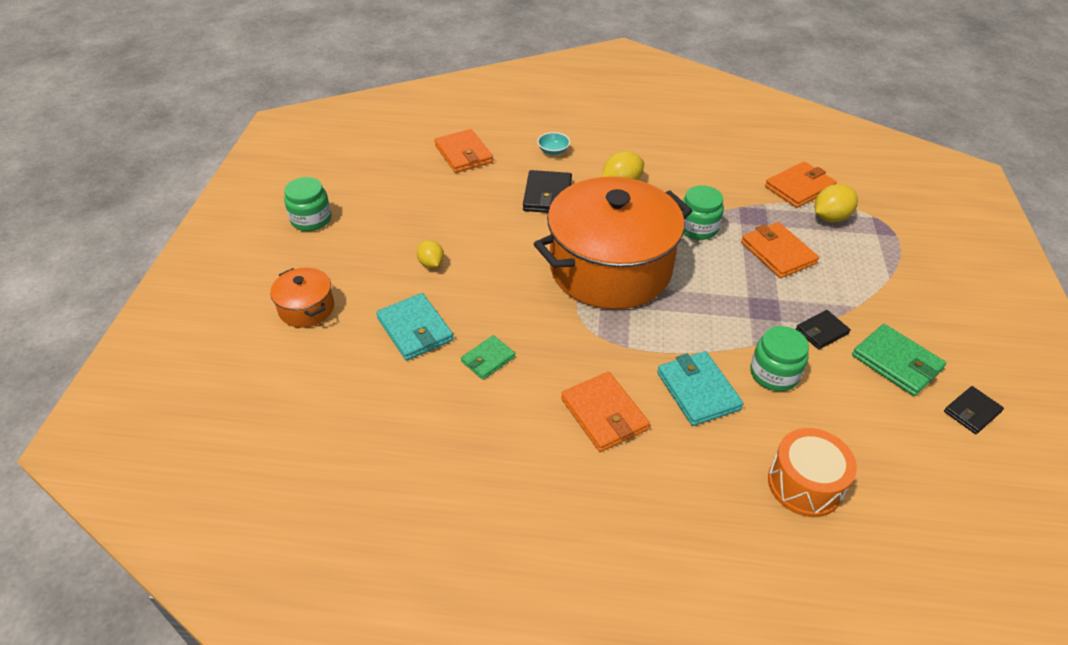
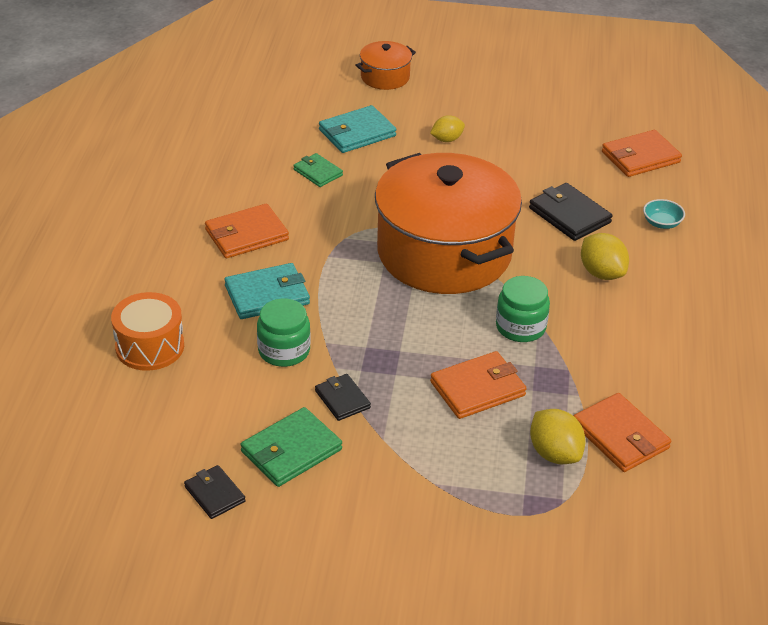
camera: 90 degrees right, 5 degrees down
green jar [284,177,331,231] -> none
black wallet [523,170,572,213] -> black wallet turned 45 degrees clockwise [529,183,613,241]

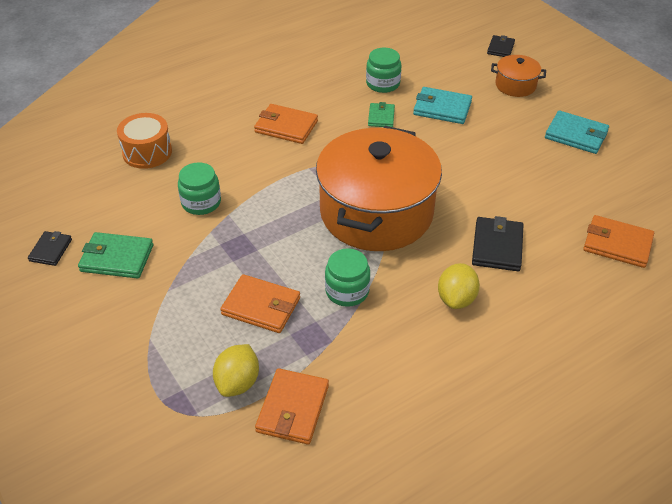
camera: 50 degrees right, 5 degrees up
turquoise wallet [224,263,310,319] -> turquoise wallet moved to [545,111,609,154]
black wallet [315,374,371,421] -> black wallet moved to [487,35,515,57]
yellow lemon [430,115,465,142] -> none
turquoise bowl [643,199,685,229] -> none
none -> green jar [366,48,402,93]

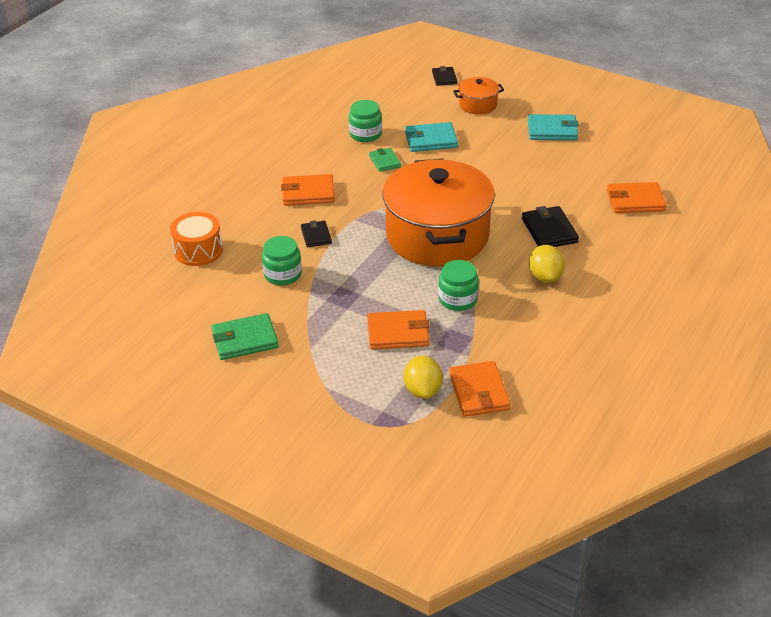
camera: 25 degrees left, 5 degrees down
black wallet [28,231,72,266] -> black wallet moved to [301,220,332,247]

